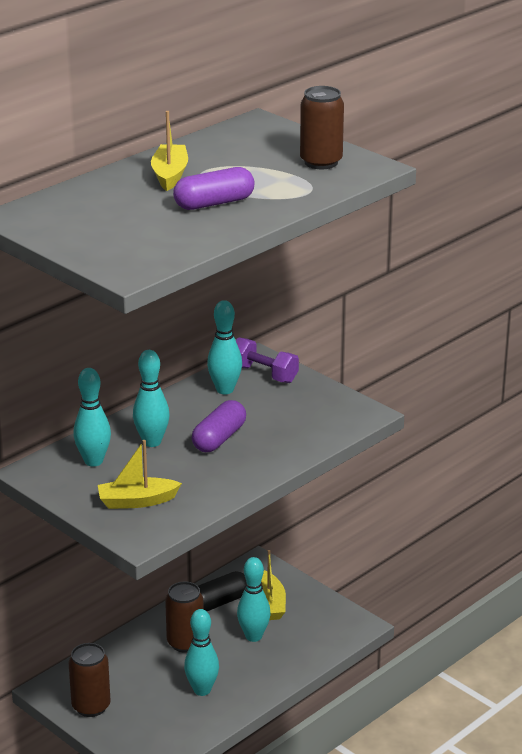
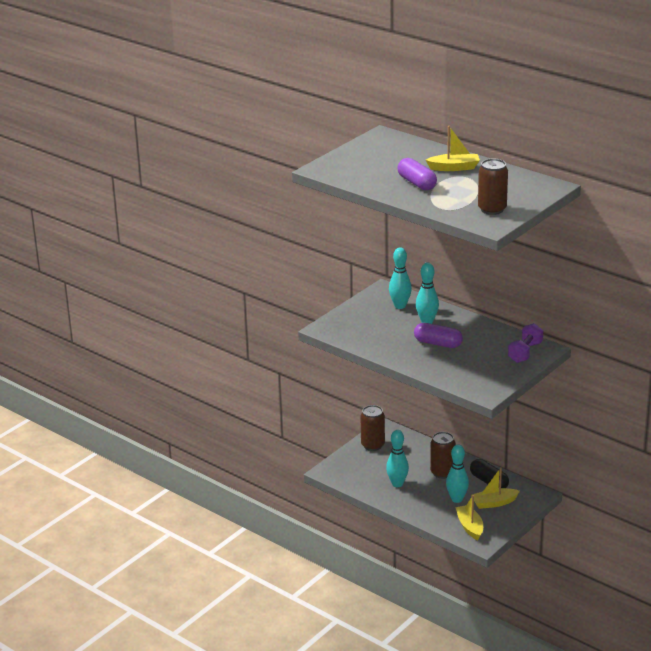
camera: 85 degrees right, 0 degrees up
yellow boat [98,440,182,509] -> yellow boat moved to [455,495,483,540]
turquoise bowling pin [207,300,242,394] -> none

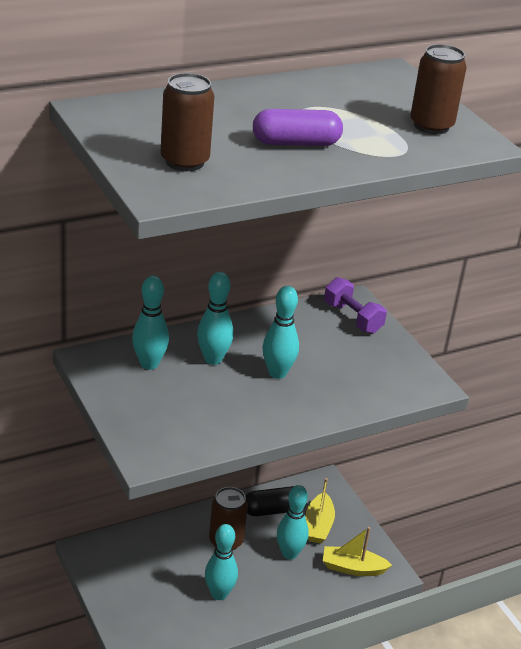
camera: 70 degrees left, 5 degrees up
brown can [361,405,385,451] -> brown can moved to [160,73,214,171]
purple capsule [414,323,463,348] -> turquoise bowling pin [262,286,299,379]
yellow boat [426,126,480,171] -> none

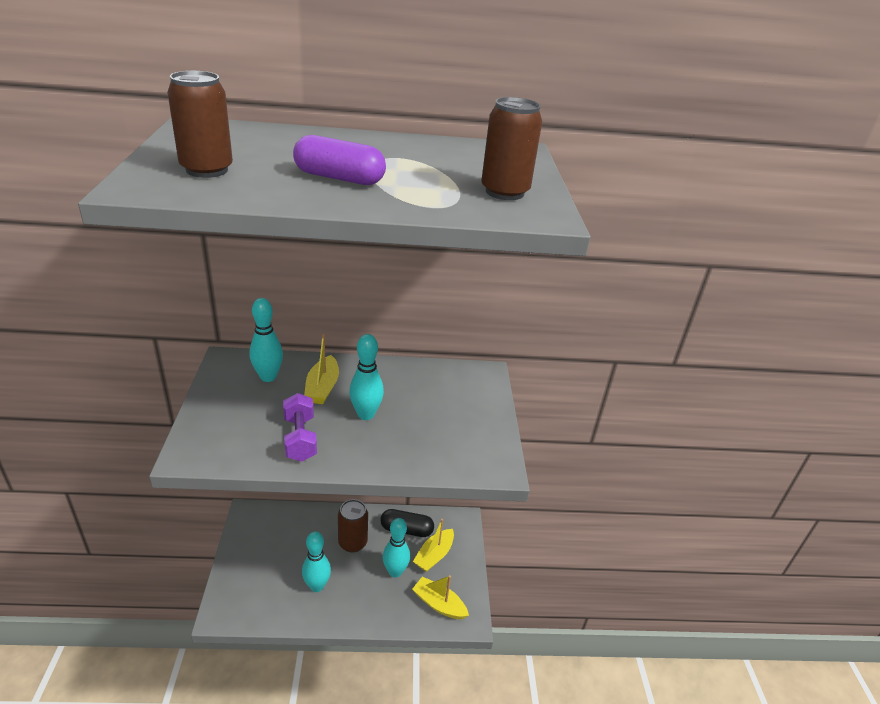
camera: 25 degrees right, 0 degrees up
turquoise bowling pin [197,272,234,365] -> yellow boat [304,334,339,404]
purple dumbbell [324,277,387,334] -> purple dumbbell moved to [283,393,317,462]

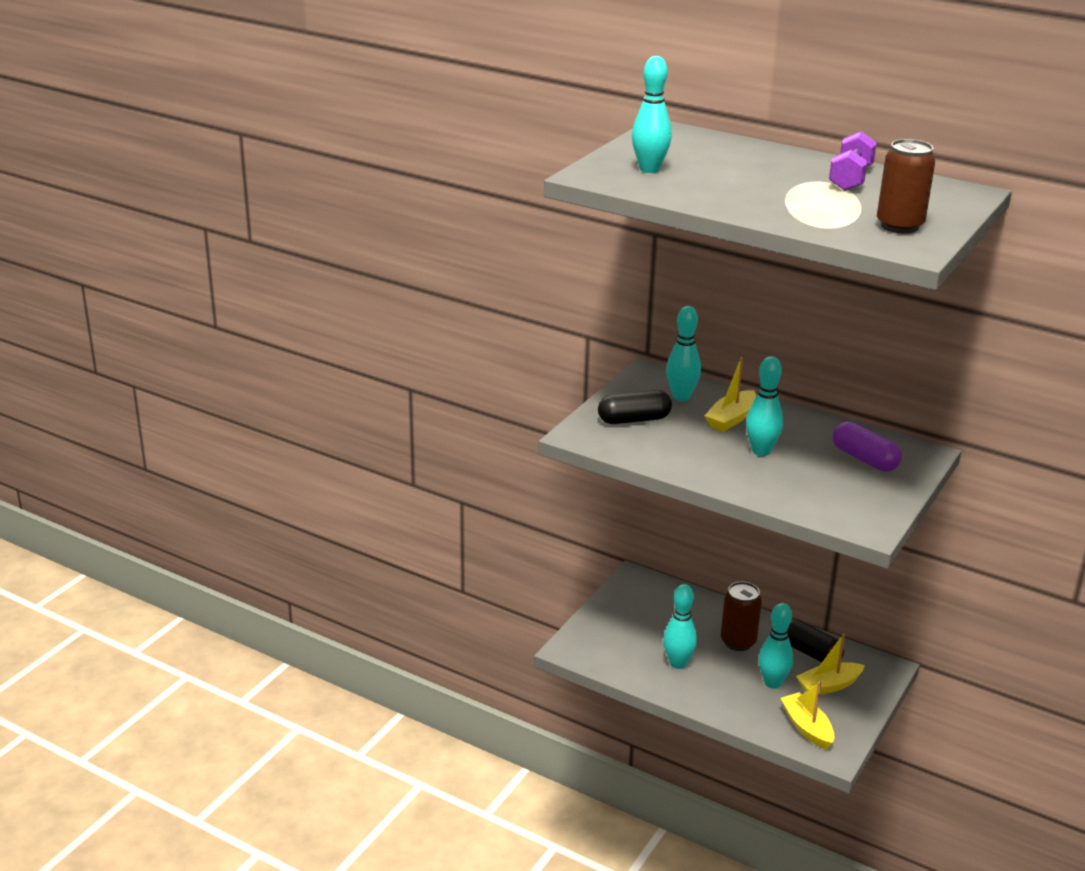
camera: 35 degrees right, 5 degrees down
brown can [167,71,233,178] -> turquoise bowling pin [632,56,672,173]
purple dumbbell [283,393,317,462] -> purple dumbbell moved to [829,131,877,191]
purple capsule [293,135,386,185] -> purple capsule moved to [832,421,902,472]
none -> black capsule [598,390,672,424]

